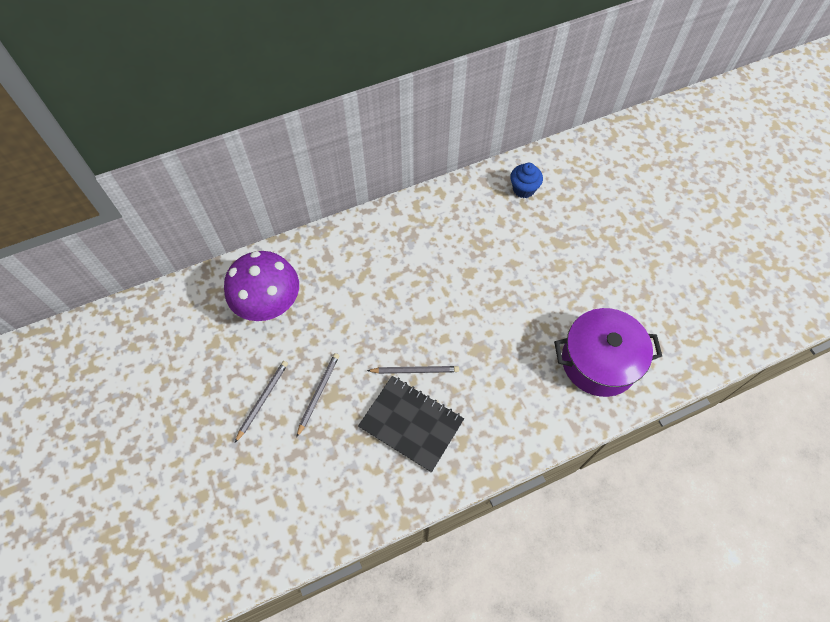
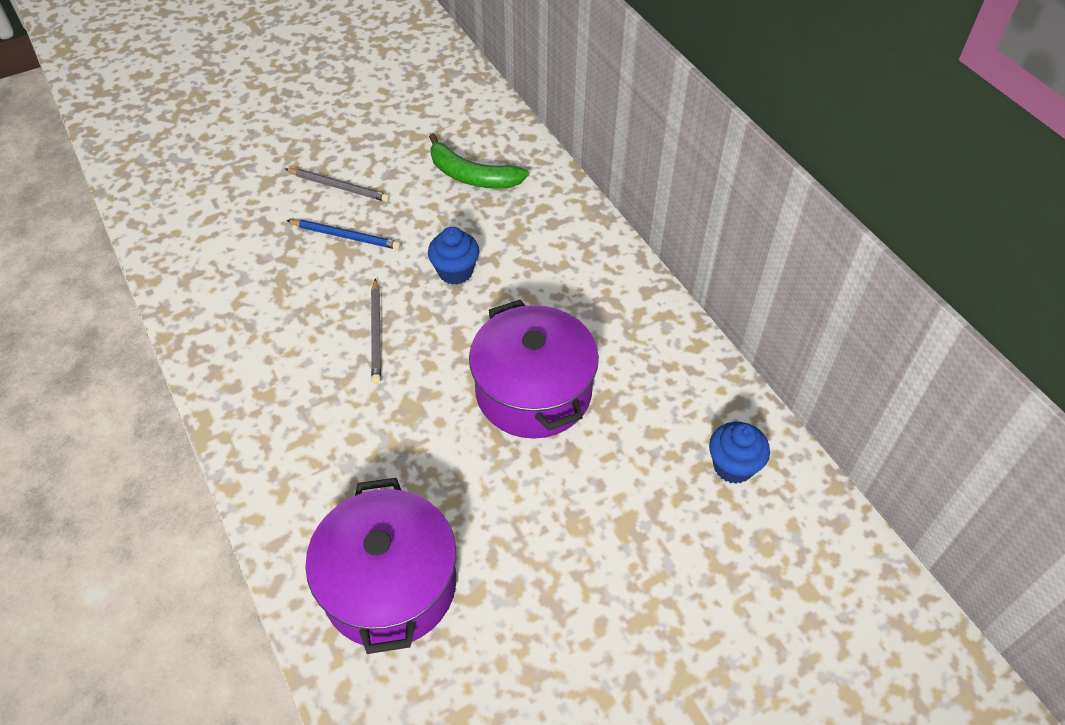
camera: 85 degrees right, 10 degrees down
purple mushroom [224,251,299,321] -> green banana [429,133,529,189]
grey pencil [296,353,339,438] -> blue pencil [286,220,401,250]
black notebook [358,376,464,473] -> none
none -> blue cupcake [428,227,479,285]
none -> purple pot [469,300,599,439]

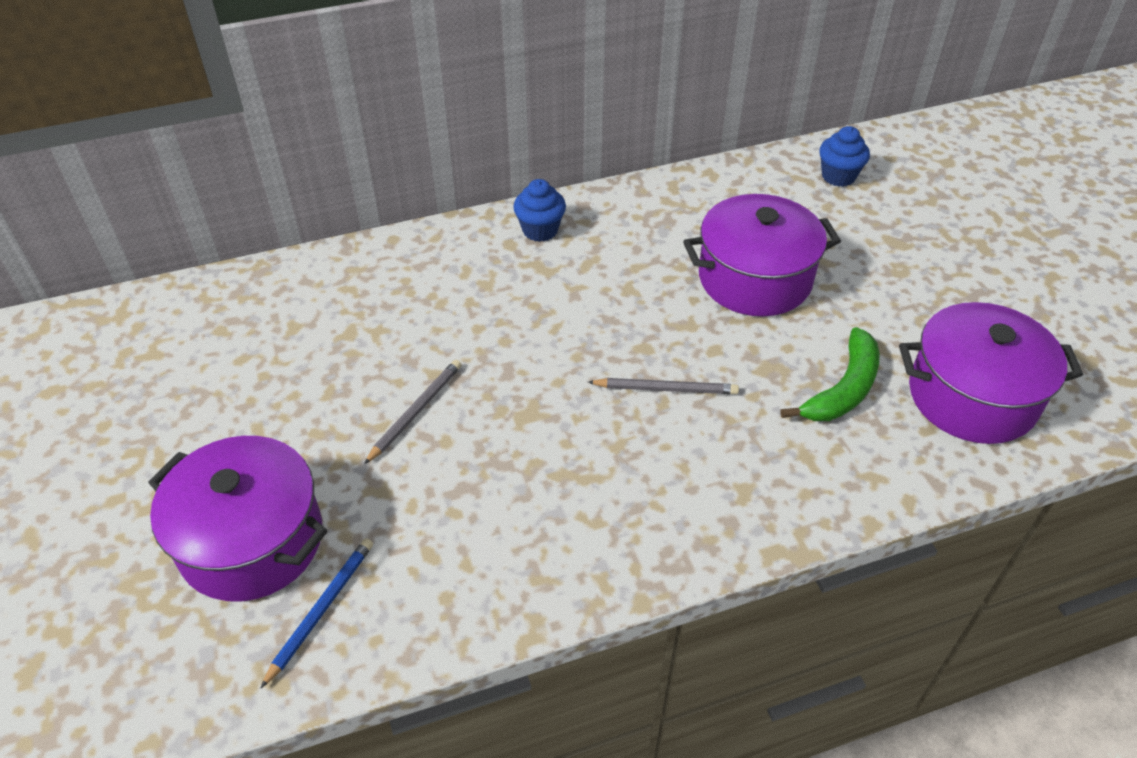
camera: 80 degrees left, 5 degrees down
blue pencil [286,220,401,250] -> blue pencil moved to [261,538,373,688]
blue cupcake [428,227,479,285] -> blue cupcake moved to [513,179,566,242]
green banana [429,133,529,189] -> green banana moved to [781,327,879,421]
none -> purple pot [148,436,328,602]

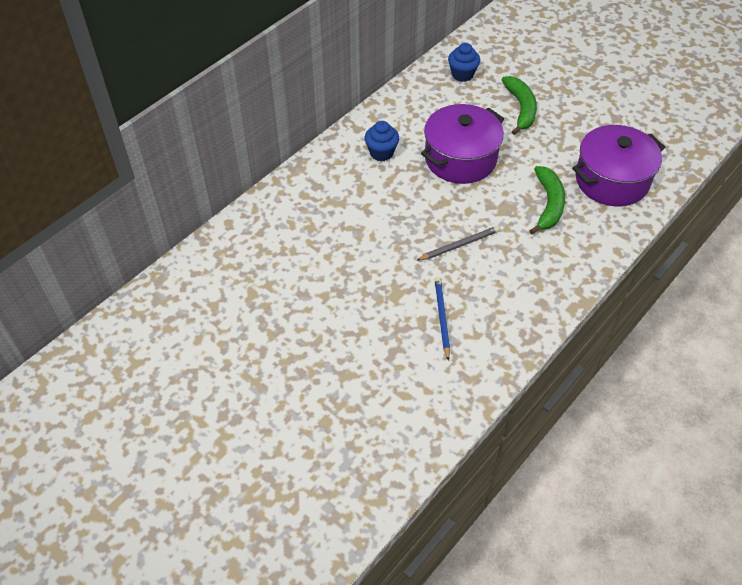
camera: 30 degrees left, 5 degrees up
purple pot [148,436,328,602] -> none
blue pencil [261,538,373,688] -> blue pencil moved to [434,277,450,361]
grey pencil [364,360,462,464] -> none
blue cupcake [513,179,566,242] -> blue cupcake moved to [364,121,399,161]
none -> green banana [501,76,537,135]

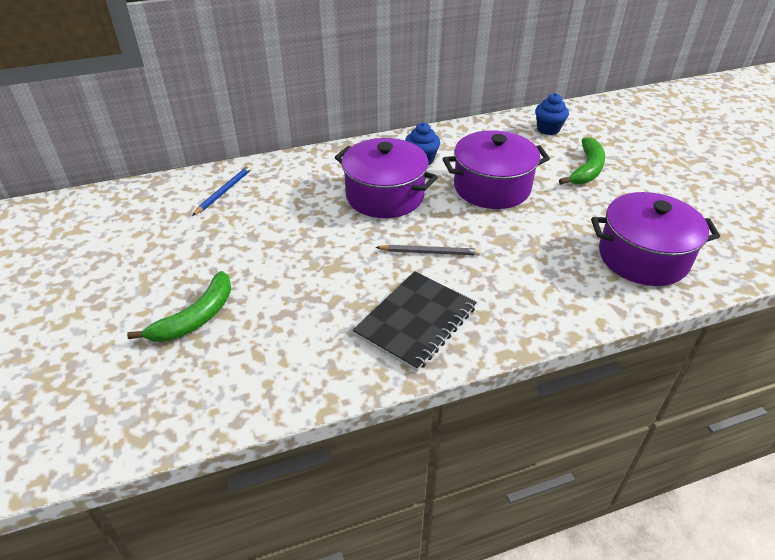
camera: 30 degrees right, 10 degrees down
blue pencil [434,277,450,361] -> blue pencil moved to [192,165,252,216]
green banana [529,166,565,234] -> green banana moved to [127,271,231,342]
none -> purple pot [334,138,438,218]
none -> black notebook [353,271,477,372]

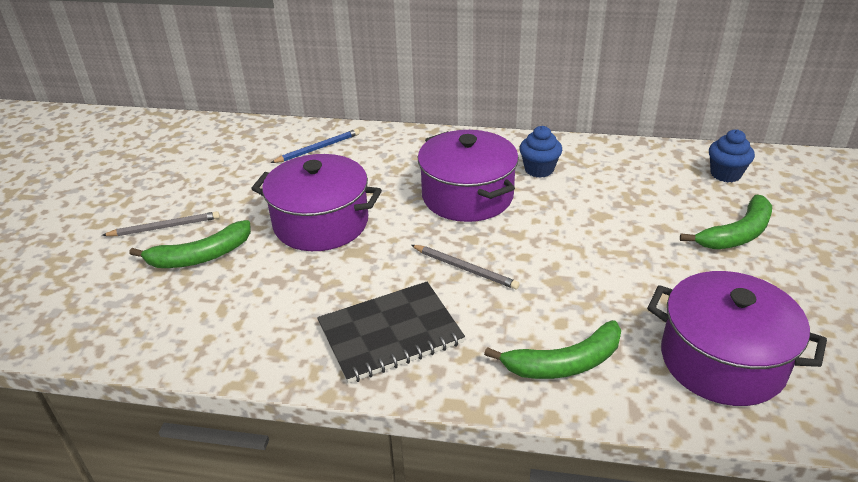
camera: 30 degrees right, 5 degrees down
purple pot [443,130,550,209] -> purple pot moved to [251,154,382,251]
none -> grey pencil [102,211,220,236]
none -> green banana [484,320,621,379]

